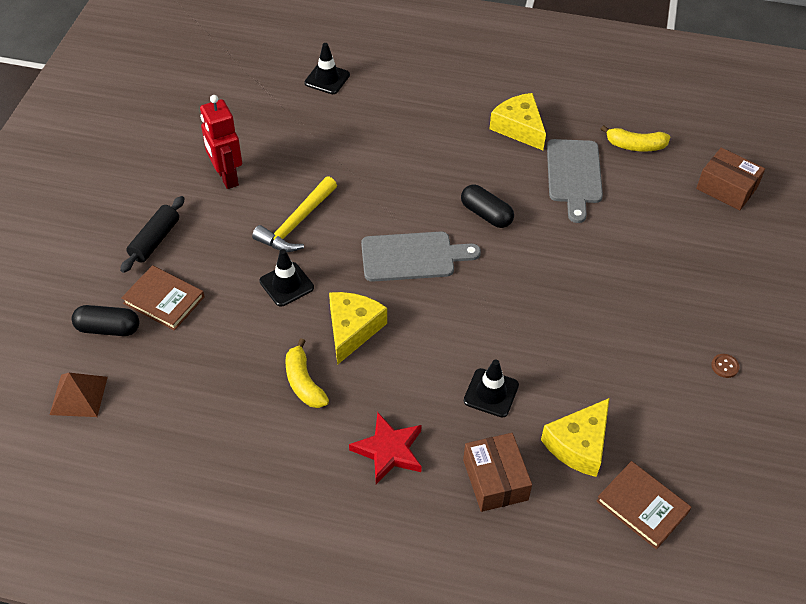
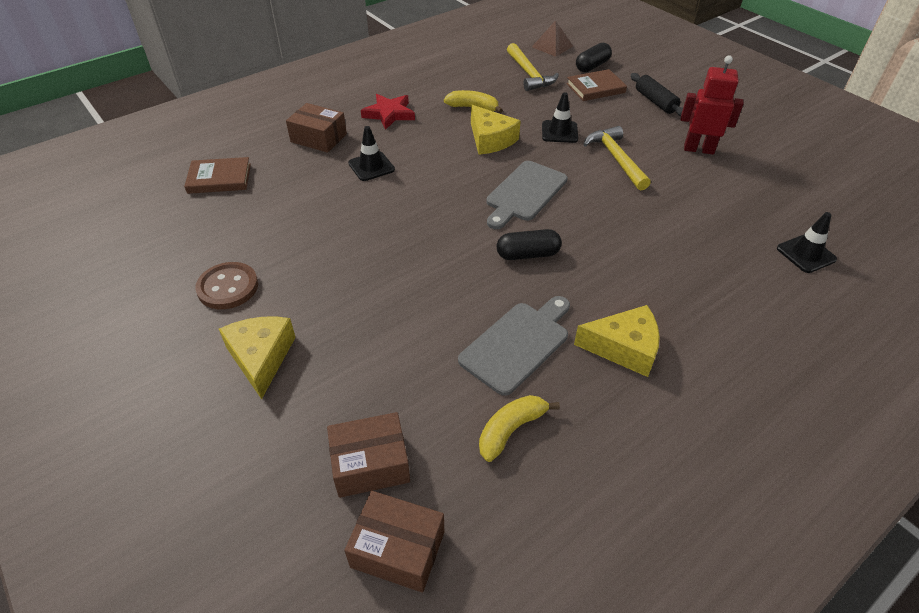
camera: 130 degrees right, 5 degrees down
yellow cheese [541,398,609,477] -> yellow cheese moved to [219,316,296,400]
grey cutting board [547,139,603,223] -> grey cutting board turned 90 degrees clockwise [458,296,570,396]
brown button [711,354,739,378] -> brown button [195,262,258,309], size x2.17
none -> brown box [344,491,444,593]
none -> yellow hammer [507,43,559,91]

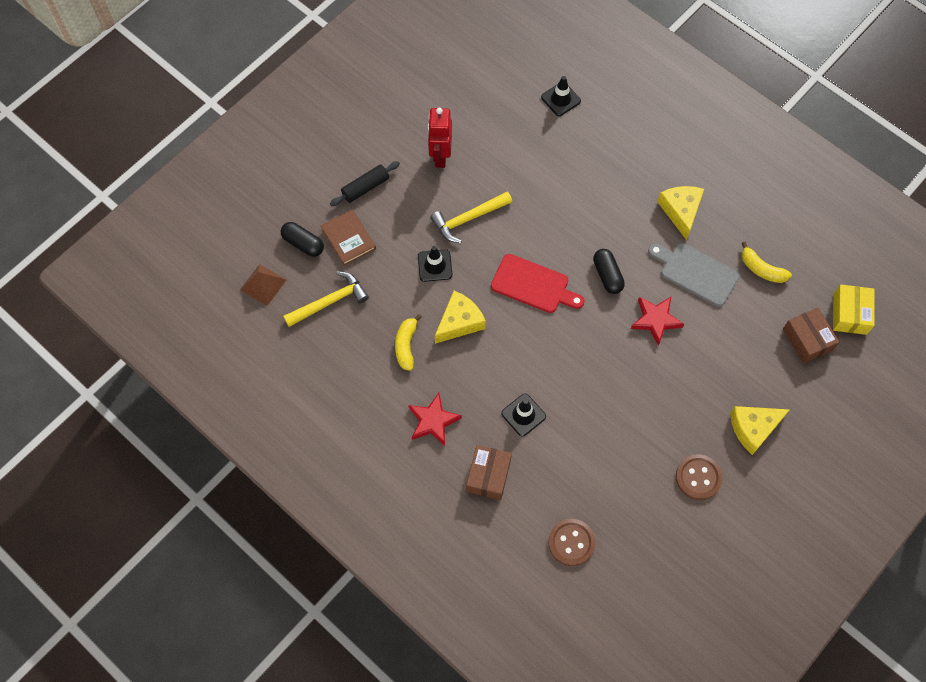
camera: 100 degrees left, 20 degrees up
brown book [184,157,251,194] -> brown button [548,519,595,566]
brown box [344,491,444,593] -> yellow box [833,285,874,335]
grey cutting board [486,161,568,229] -> red cutting board [491,254,585,313]
none -> red star [631,297,684,346]

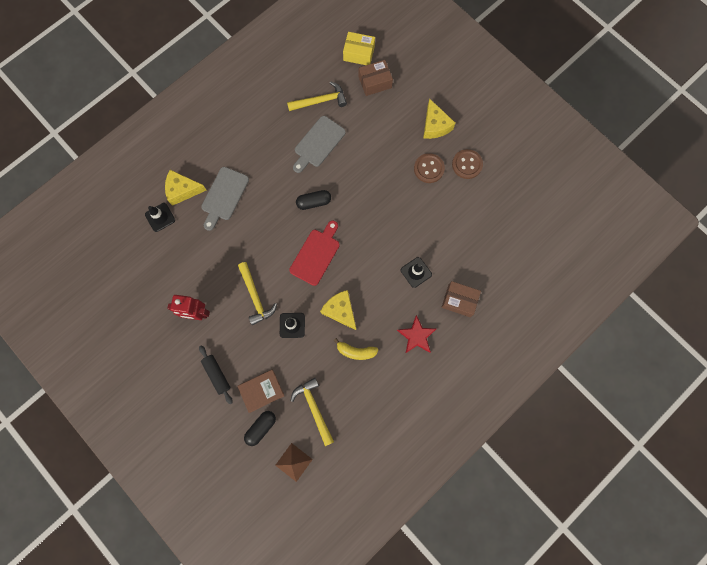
camera: 85 degrees left, 10 degrees up
brown button [548,519,595,566] -> brown button moved to [414,153,445,183]
red star [631,297,684,346] -> none
yellow cheese [658,186,704,240] -> yellow cheese moved to [165,170,206,206]
yellow banana [742,242,792,283] -> yellow hammer [287,81,347,111]
none -> grey cutting board [201,167,249,231]

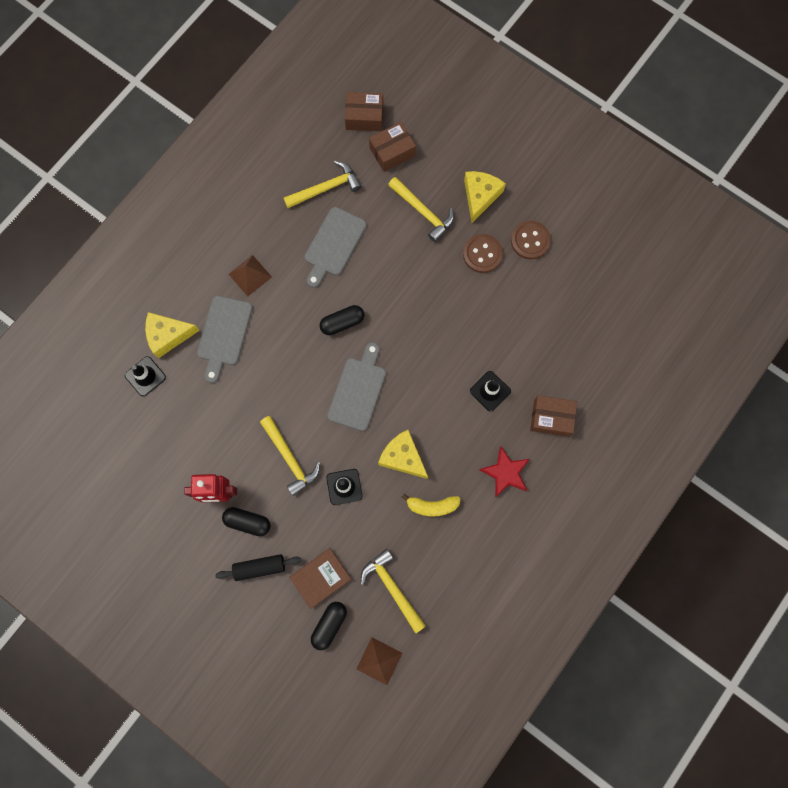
camera: 10 degrees left, 0 degrees up
black rolling pin [199,345,233,404] -> black rolling pin turned 60 degrees counterclockwise [215,554,302,581]
red cutting board [289,221,340,286] -> grey cutting board [327,342,386,431]
yellow box [343,32,375,65] -> brown box [345,92,383,131]
yellow cheese [423,98,455,139] -> yellow cheese turned 135 degrees counterclockwise [464,171,506,223]
none -> black capsule [222,507,271,536]
none -> brown pyramid [229,255,272,296]
none -> yellow hammer [388,177,454,242]

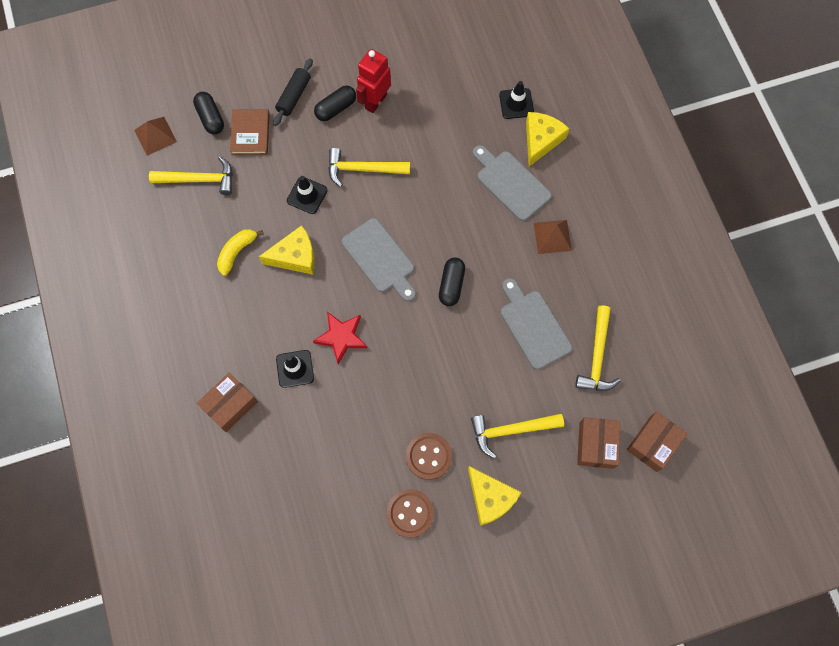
camera: 125 degrees right, 5 degrees down
red star [480,446,529,497] -> red star moved to [313,312,367,364]

